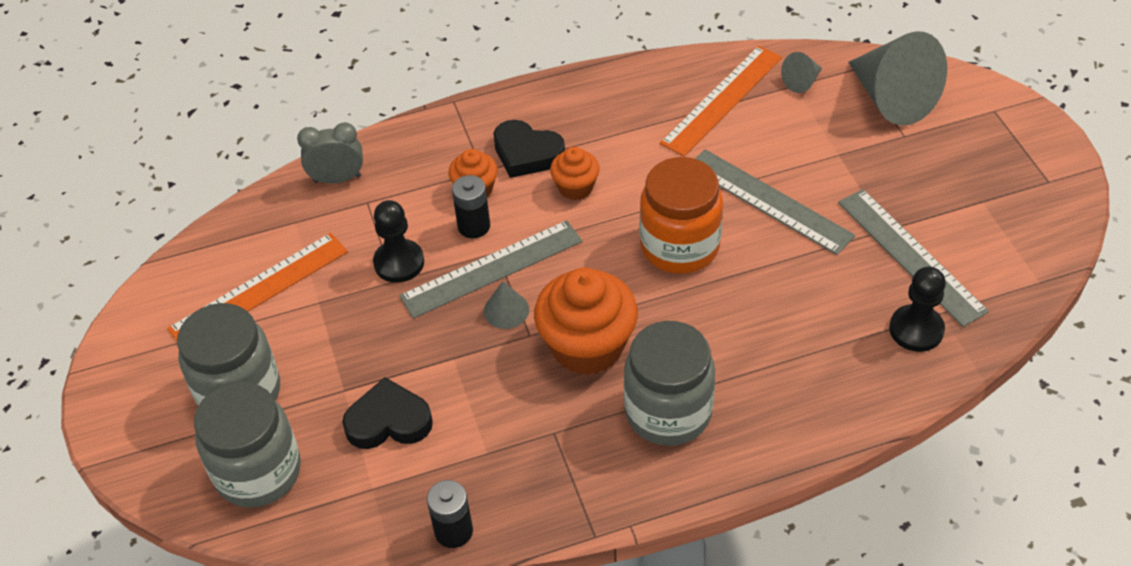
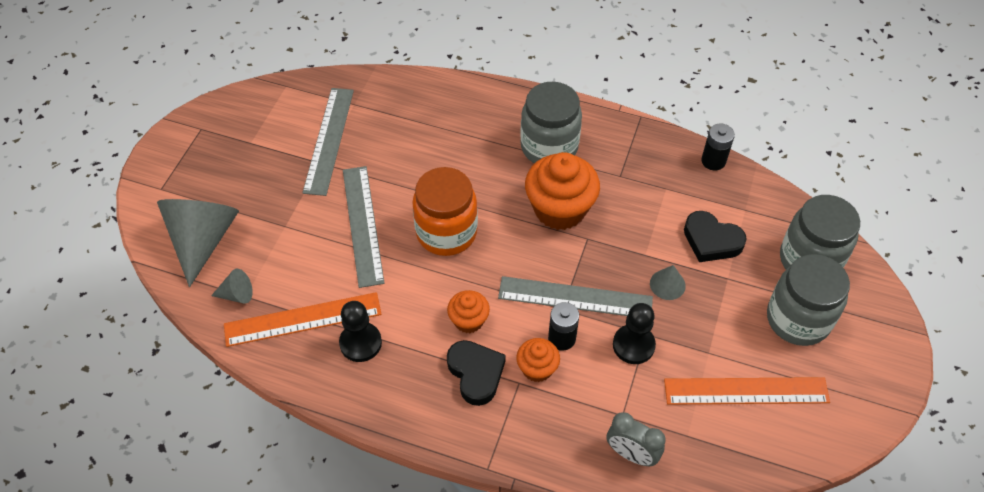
camera: 145 degrees left, 5 degrees up
grey cone [484,281,529,329] -> grey cone moved to [650,265,686,300]
black pawn [889,267,946,352] -> black pawn moved to [339,301,382,362]

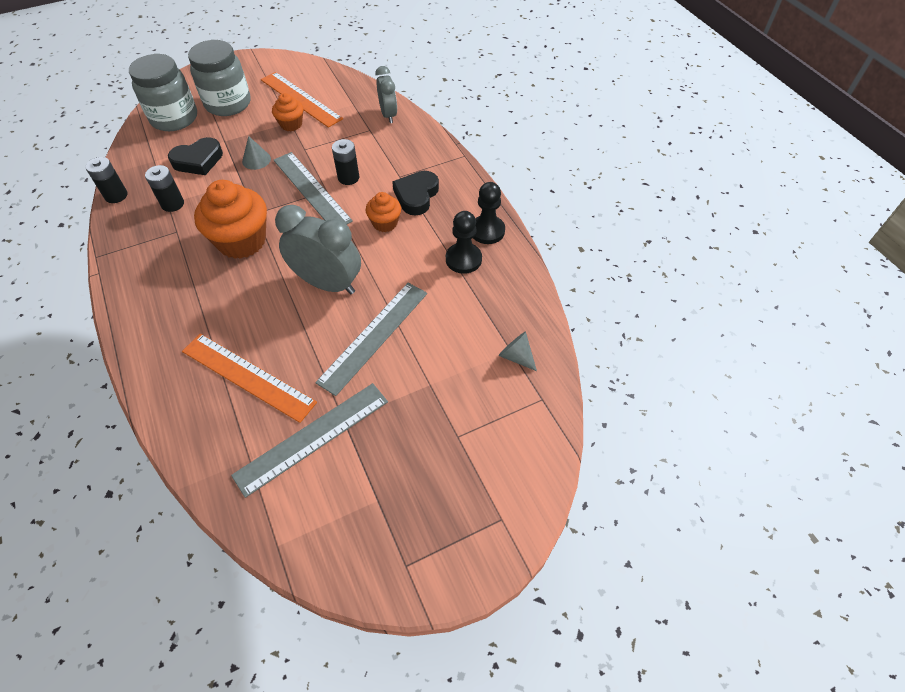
camera: 135 degrees left, 0 degrees up
grey cone [157,199,239,287] -> none
orange ruler [224,292,381,347] -> orange ruler moved to [182,334,317,423]
orange jar [412,167,478,256] -> grey clock [275,205,361,294]
orange cupcake [516,338,560,382] -> orange cupcake moved to [272,93,303,131]
grey jar [520,82,582,163] -> none
black pawn [613,303,656,364] -> black pawn moved to [473,182,505,244]
black heart [684,211,747,262] -> black heart turned 75 degrees clockwise [168,137,223,175]
none -> black battery [145,165,184,212]

